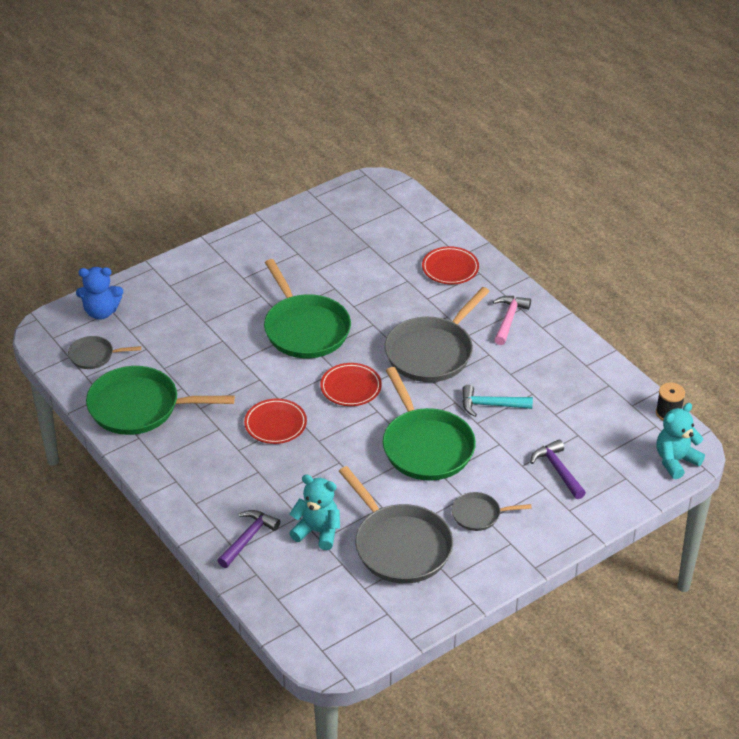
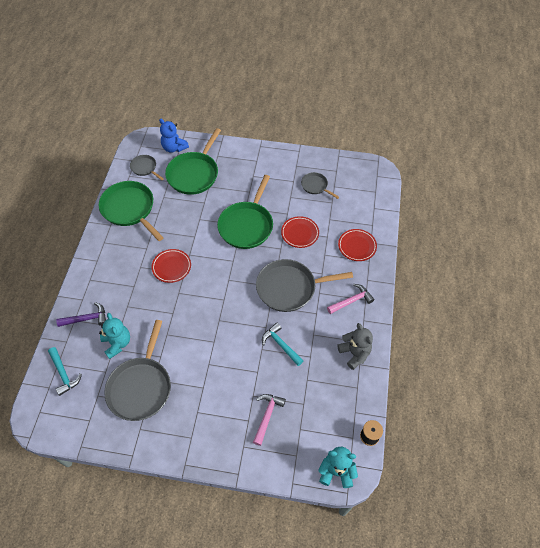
camera: 45 degrees right, 15 degrees up
red plate [320,363,382,406] -> red plate moved to [281,216,319,248]
green pan [383,367,476,481] -> green pan moved to [165,128,221,195]
grey pan [452,492,532,531] -> grey pan moved to [301,172,339,199]
purple hammer [530,439,586,499] -> pink hammer [253,394,286,446]
none -> turquoise hammer [48,347,82,396]
none -> grey teddy bear [337,323,373,370]

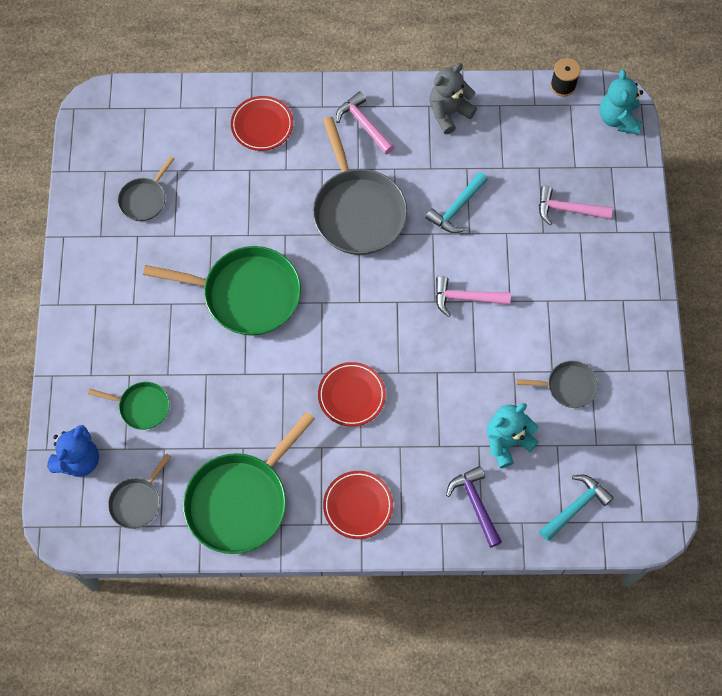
camera: 100 degrees left, 10 degrees up
grey pan [104,320,171,421] -> grey pan [516,361,599,408], size x0.51
green pan [165,128,221,195] -> green pan [88,382,170,430], size x0.51
red plate [281,216,319,248] -> red plate moved to [323,471,393,539]
none -> pink hammer [436,276,511,317]

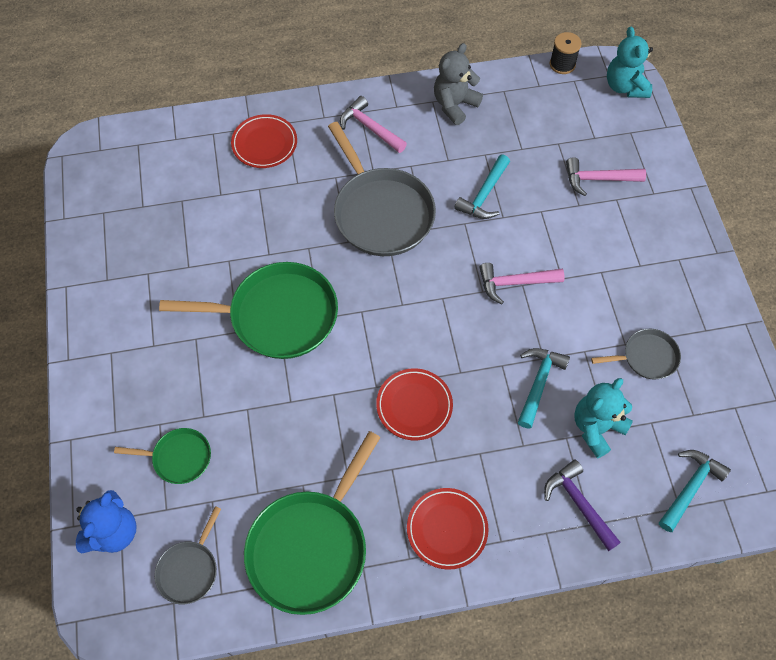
camera: 10 degrees left, 5 degrees down
grey pan [118,156,174,221] -> none
none -> turquoise hammer [518,348,570,429]

